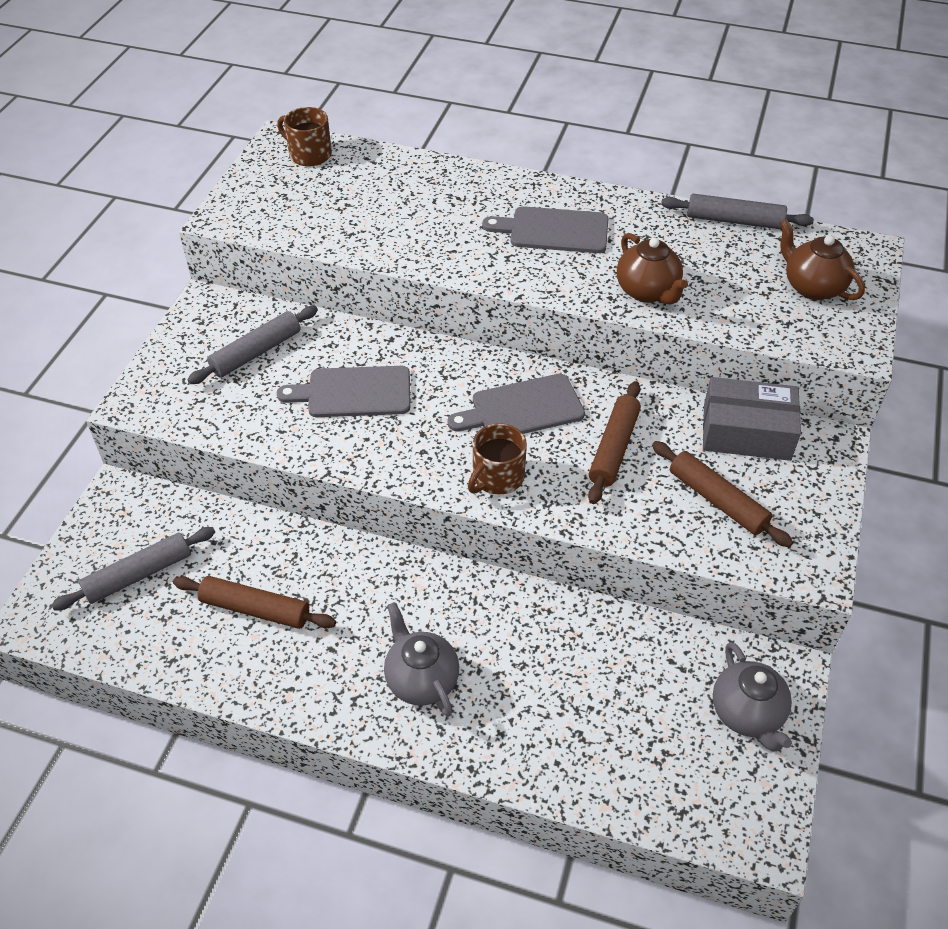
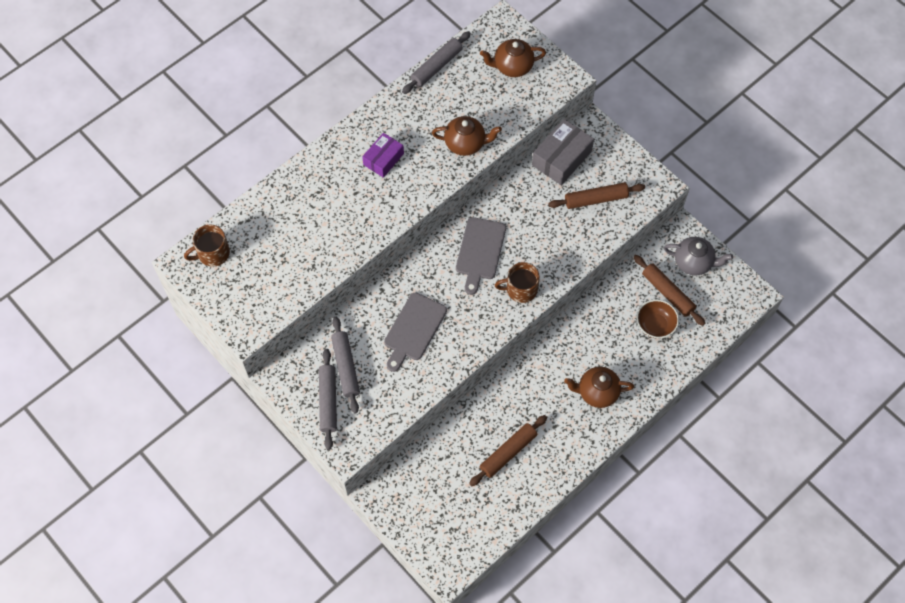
camera: 60 degrees left, 15 degrees up
grey rolling pin [51,527,215,610] -> grey rolling pin moved to [319,349,337,450]
grey teapot [384,602,459,717] -> brown teapot [564,367,634,408]
brown mug [468,423,527,495] -> brown mug turned 105 degrees clockwise [495,262,540,303]
grey cutting board [482,206,609,253] -> purple box [362,133,404,178]
brown rolling pin [588,381,641,504] -> brown rolling pin moved to [634,255,705,326]
none -> brown bowl [637,299,679,339]

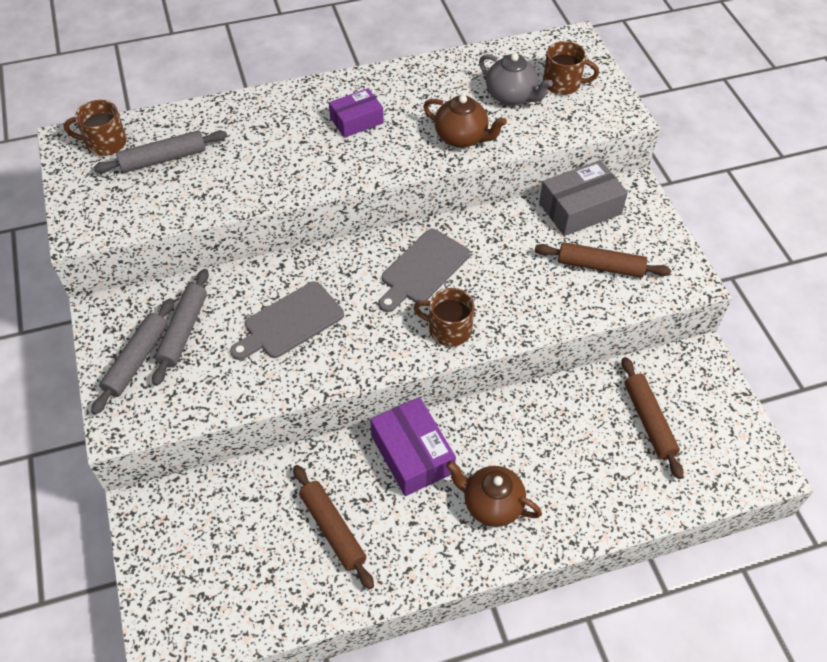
camera: 25 degrees right, 10 degrees down
grey rolling pin [402,31,471,94] -> grey rolling pin moved to [93,130,227,173]
brown rolling pin [469,415,547,486] -> brown rolling pin turned 75 degrees clockwise [293,465,374,589]
brown teapot [480,39,546,77] -> brown mug [543,41,599,95]
brown bowl [637,299,679,339] -> none
grey teapot [664,237,733,275] -> grey teapot moved to [479,53,553,106]
none -> purple box [370,397,456,496]

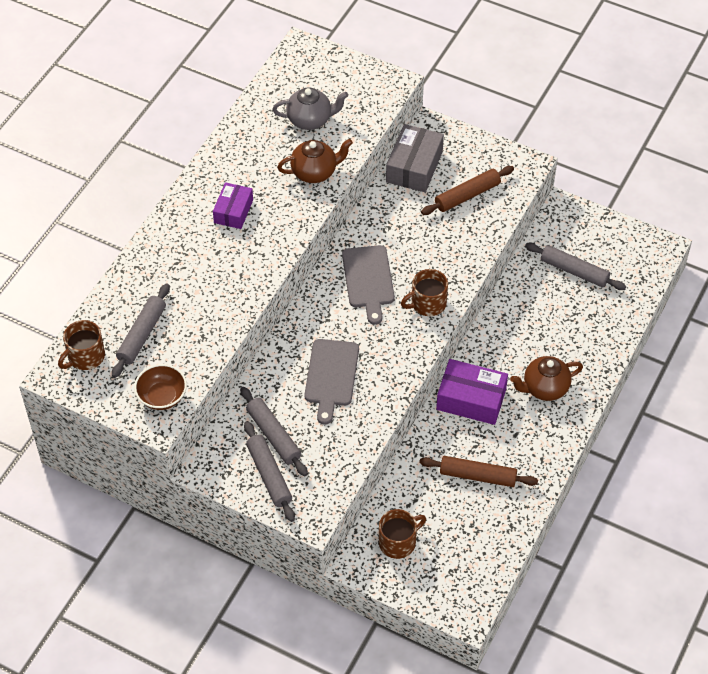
camera: 45 degrees left, 0 degrees up
brown mug [543,41,599,95] -> brown mug moved to [379,509,426,559]
brown rolling pin [622,357,683,479] -> grey rolling pin [525,243,626,290]
none -> brown bowl [134,364,187,410]

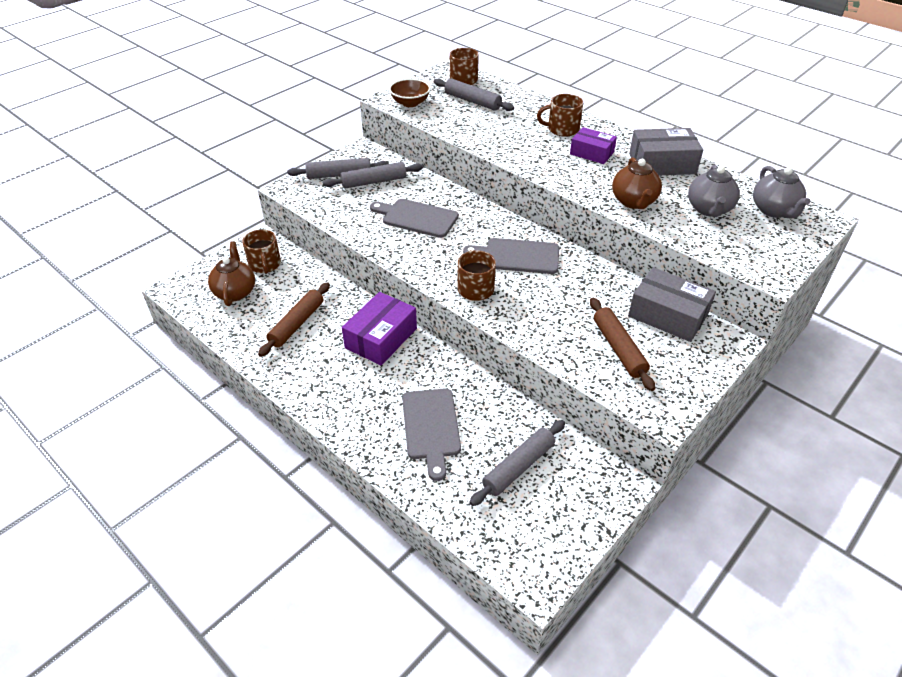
camera: 105 degrees right, 10 degrees down
brown teapot [510,356,583,401] -> brown teapot moved to [208,241,255,306]
none -> grey cutting board [402,388,461,481]
none -> brown mug [537,94,583,137]
none -> grey box [629,128,703,175]
none -> grey teapot [753,166,810,218]

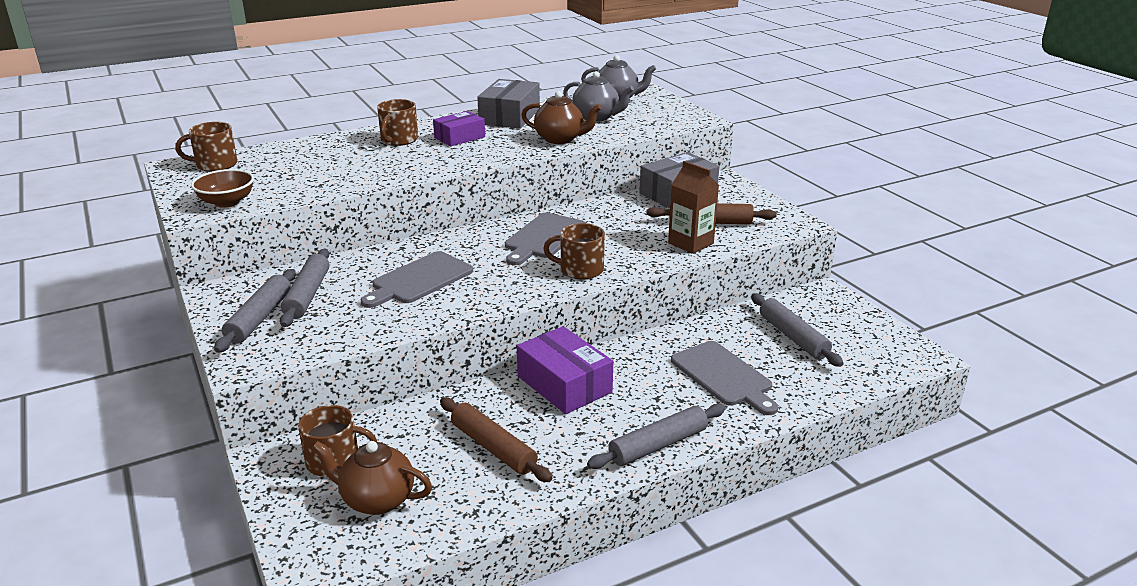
camera: 70 degrees left, 15 degrees down
grey cutting board [402,388,461,481] -> grey cutting board turned 45 degrees clockwise [671,341,778,415]
grey rolling pin [434,78,514,111] -> grey rolling pin moved to [587,404,726,469]
none -> brown carton [668,161,719,254]

